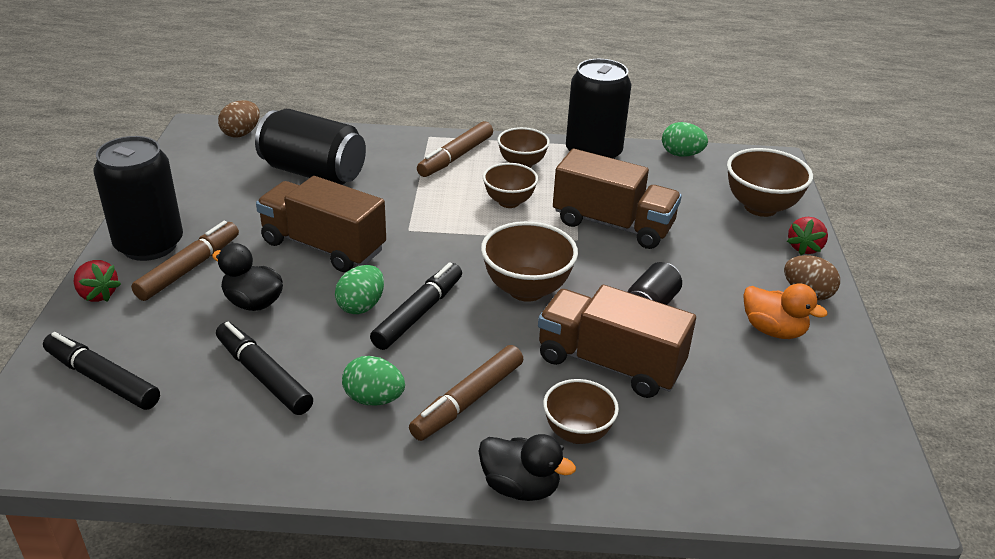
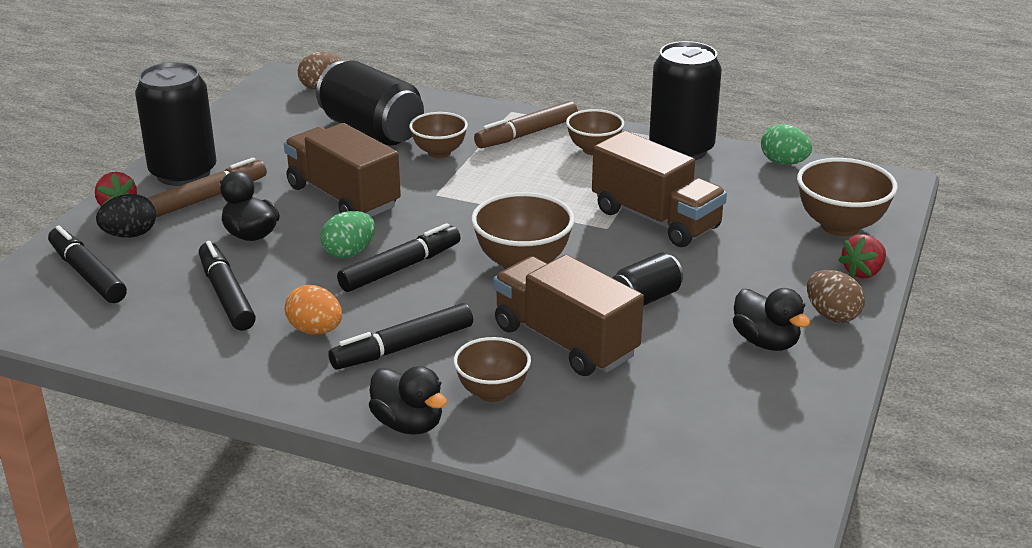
camera: 20 degrees right, 5 degrees down
green egg [342,356,405,405] -> orange egg [285,285,342,335]
brown marker [409,345,524,441] -> black marker [328,303,473,370]
brown bowl [483,163,538,208] -> brown bowl moved to [409,112,468,158]
orange duck [743,283,828,339] -> black duck [733,288,810,351]
none -> black egg [96,194,156,238]

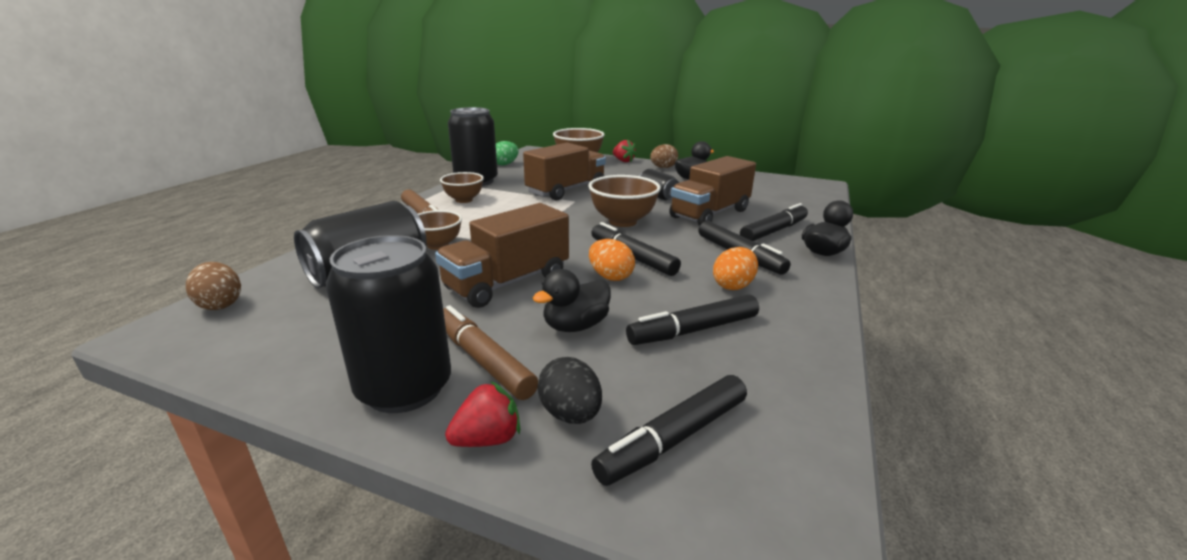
camera: 90 degrees left, 5 degrees down
green egg [320,211,375,258] -> orange egg [589,239,635,281]
brown bowl [454,337,531,402] -> black marker [740,203,808,241]

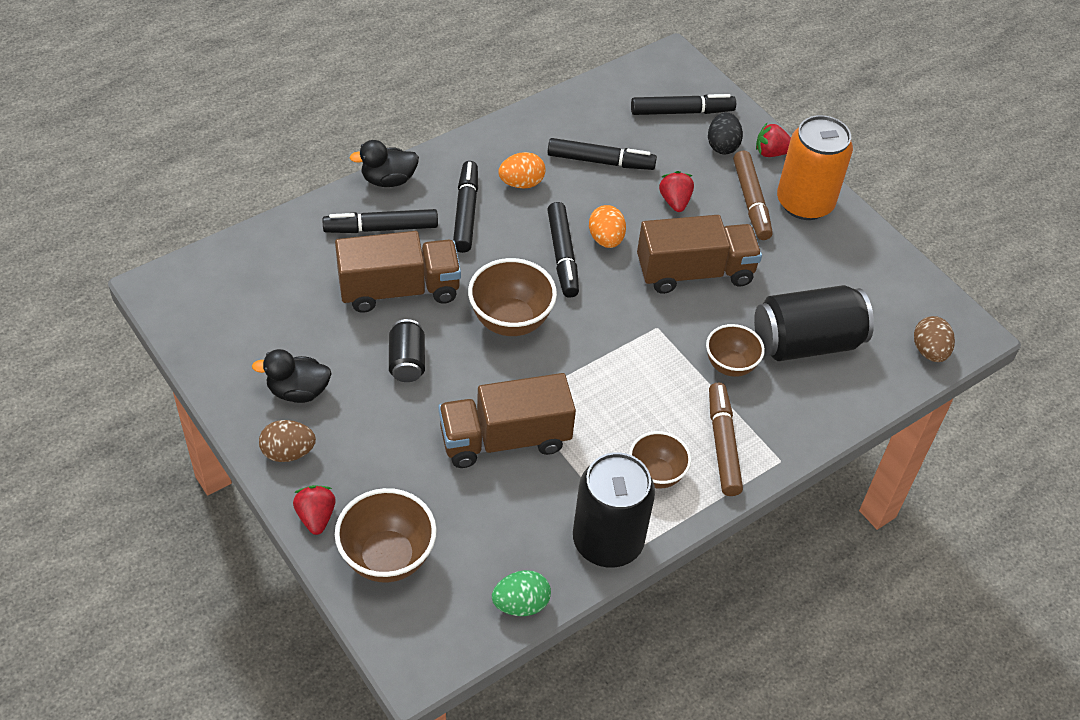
camera: 150 degrees left, 25 degrees up
black can [326,235,451,413] -> orange can [777,115,853,220]
black duck [533,269,611,332] -> red strawberry [659,171,694,212]

